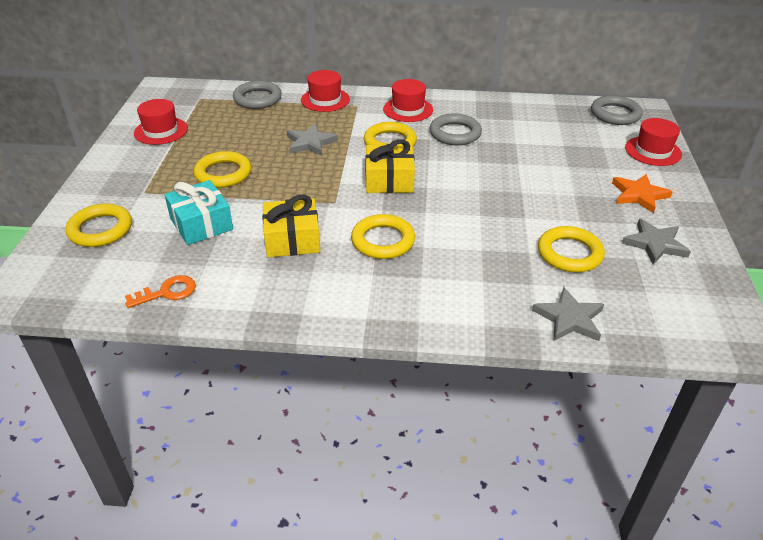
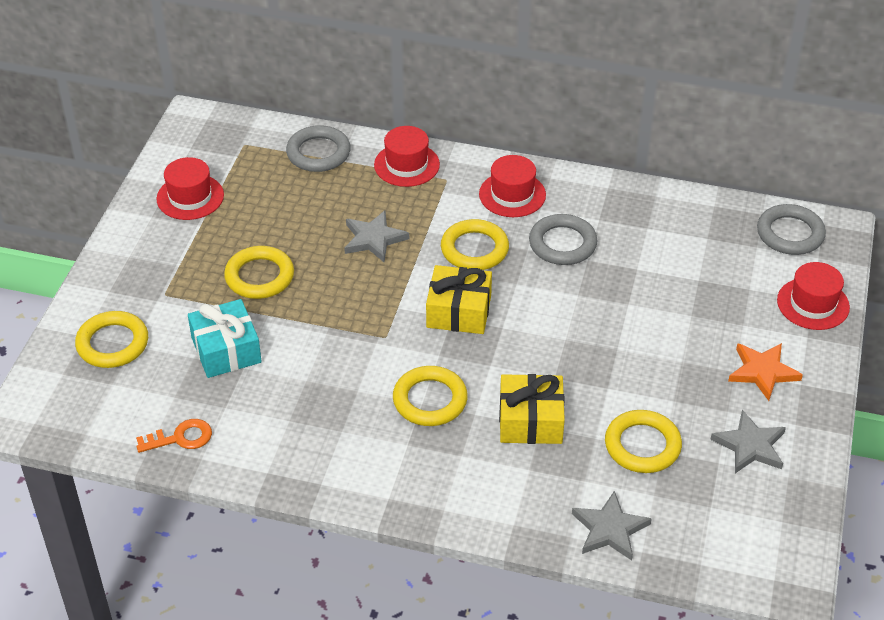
camera: 10 degrees right, 5 degrees up
yellow gift [262,195,320,257] -> yellow gift moved to [499,374,565,444]

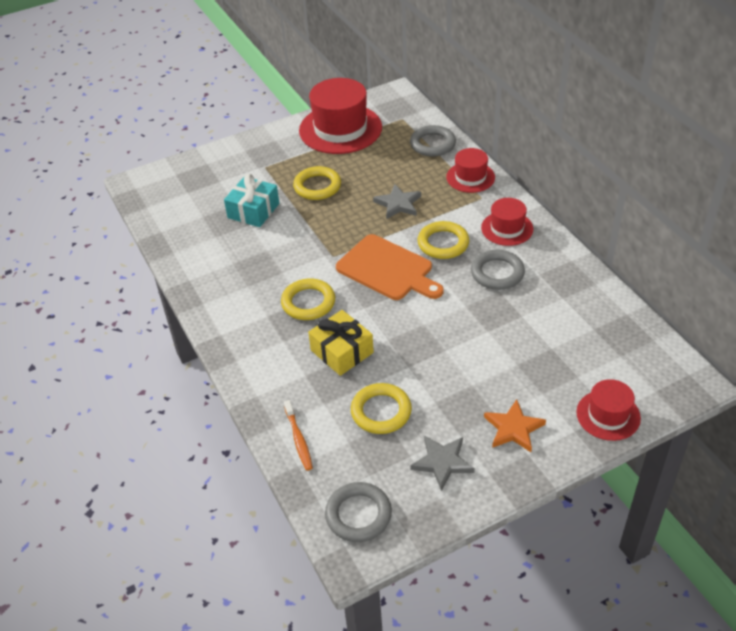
camera: 50 degrees right, 0 degrees up
yellow ring [75,311,148,368] -> none
orange key [136,419,212,453] -> none
red hat [156,157,224,220] -> red hat [299,78,382,154], size x1.84
yellow gift [426,265,492,334] -> orange cutting board [336,234,443,300]
grey star [572,491,652,561] -> orange toothbrush [284,400,313,471]
grey ring [757,204,826,255] -> grey ring moved to [325,482,392,542]

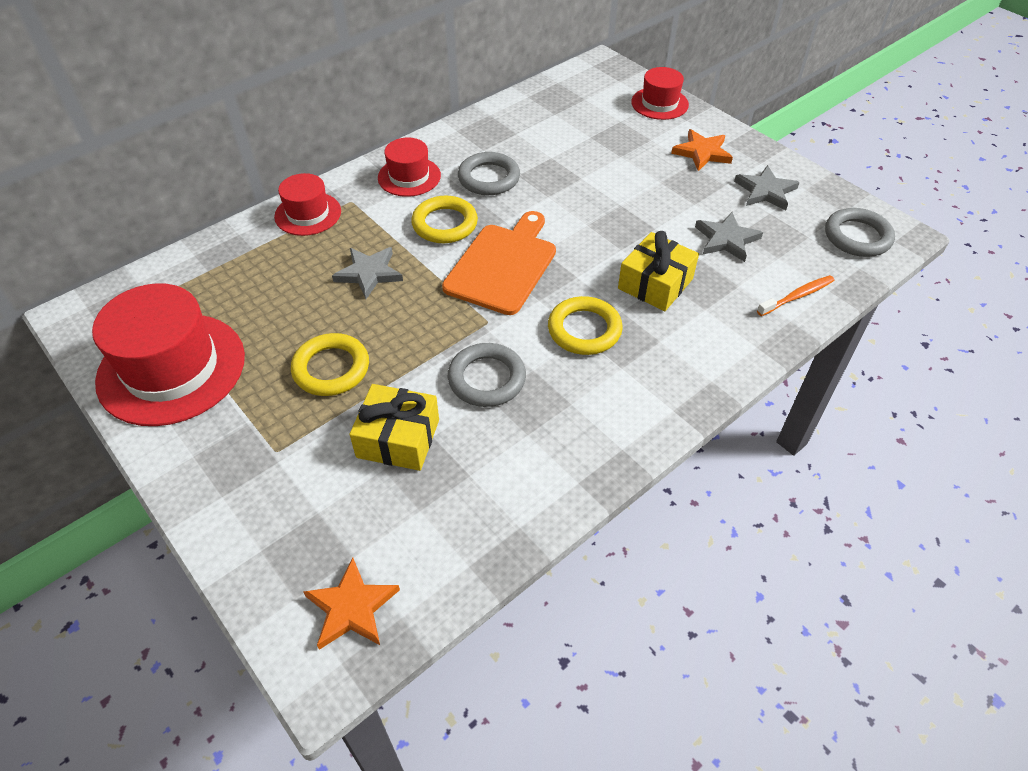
camera: 105 degrees left, 5 degrees up
turquoise gift [224,174,279,227] -> yellow gift [350,384,439,471]
yellow ring [351,383,412,434] -> grey star [695,212,763,262]
grey ring [410,125,456,157] -> grey ring moved to [448,343,526,407]
none -> orange star [303,557,400,650]

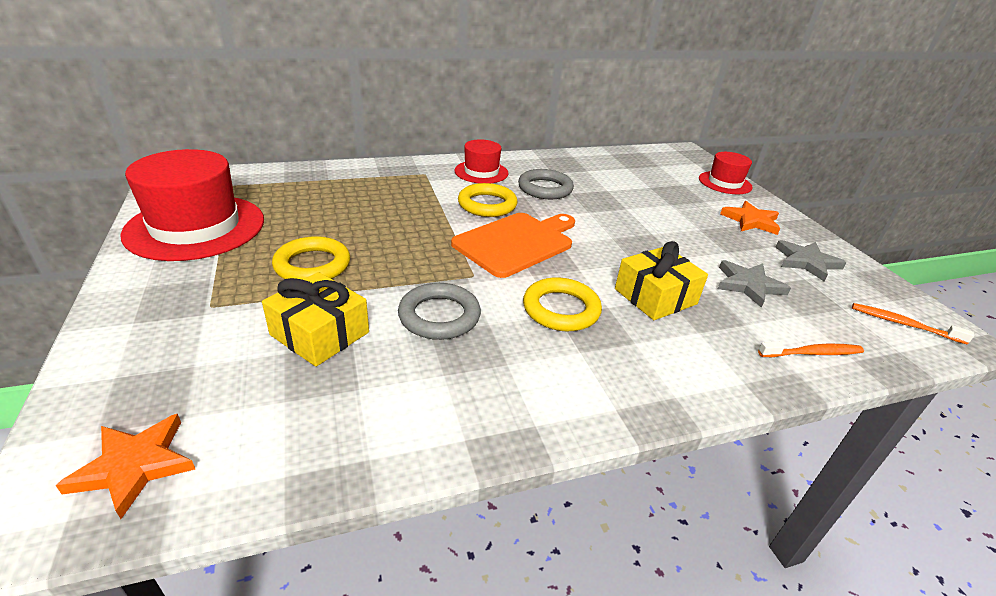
camera: 20 degrees right, 15 degrees down
red hat [274,173,341,236] -> none
grey star [332,247,403,299] -> none
grey ring [825,208,895,257] -> orange toothbrush [852,303,975,344]

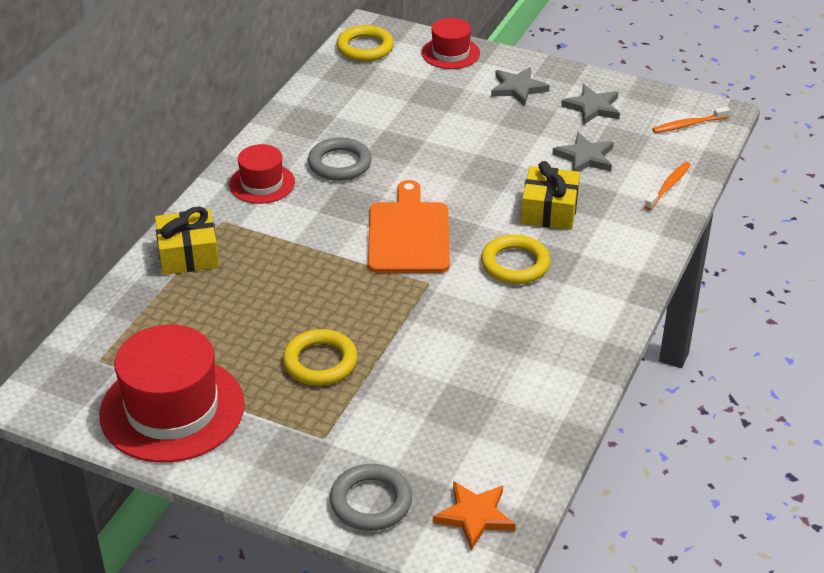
camera: 45 degrees left, 5 degrees up
yellow gift [262,272,369,367] -> yellow gift moved to [155,207,219,275]
grey ring [398,283,481,340] -> grey ring moved to [330,464,412,531]
yellow ring [458,183,518,217] -> yellow ring moved to [336,25,394,61]
orange star [720,201,780,235] -> grey star [491,67,550,106]

